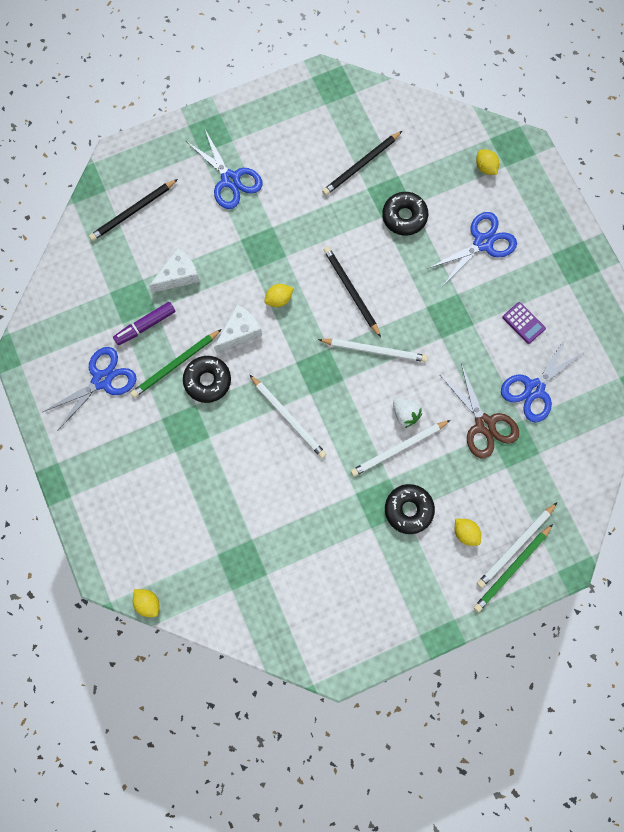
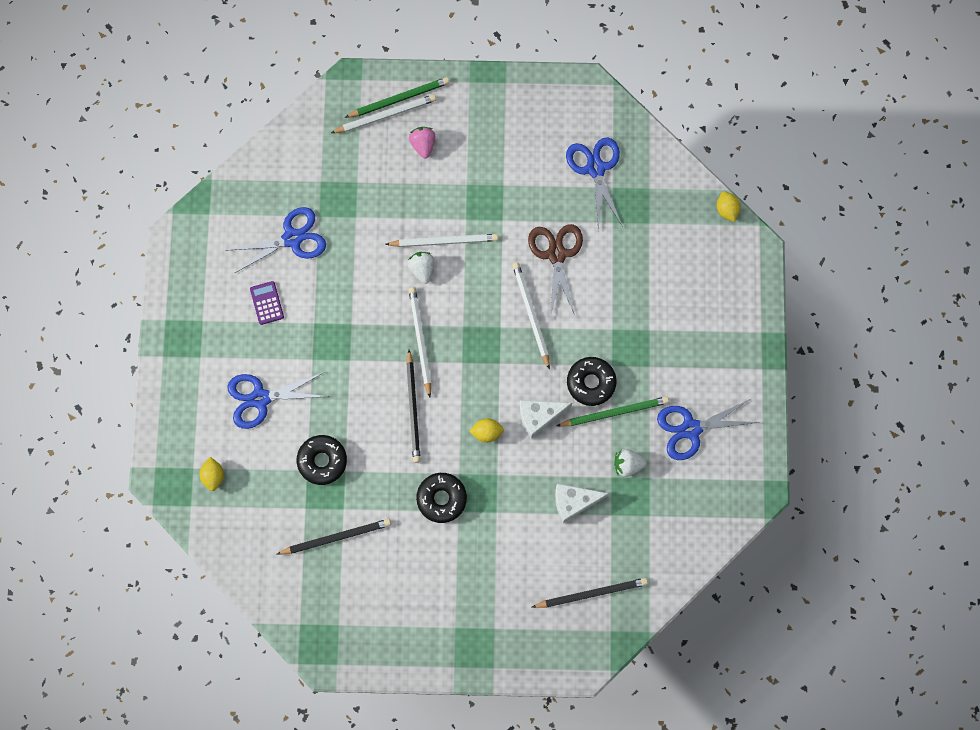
camera: 155 degrees left, 0 degrees up
purple marker [113,302,176,345] -> white strawberry [614,449,647,477]
blue scissors [186,130,263,209] -> blue scissors moved to [566,137,623,230]
white pencil [318,338,428,362] -> white pencil turned 45 degrees clockwise [409,287,431,397]
black donut [385,484,435,534] -> black donut moved to [416,473,467,523]
brown scissors [440,364,519,458] -> brown scissors moved to [528,224,583,318]
yellow lemon [455,519,481,546] -> pink strawberry [409,127,435,158]

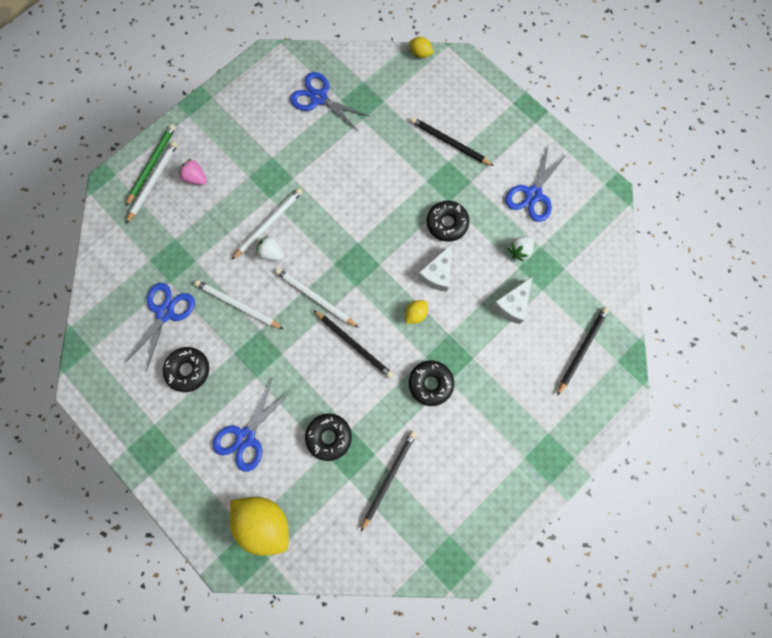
camera: 45 degrees left, 0 degrees up
yellow lemon [199,457,224,491] -> yellow lemon [230,497,289,556], size x2.18
purple calculator [250,281,284,325] -> black donut [163,347,209,392]
white pencil [512,263,550,370] -> white pencil moved to [195,280,283,329]
brown scissors [528,224,583,318] -> none
green pencil [556,396,669,427] -> none
none -> black pencil [411,117,494,166]

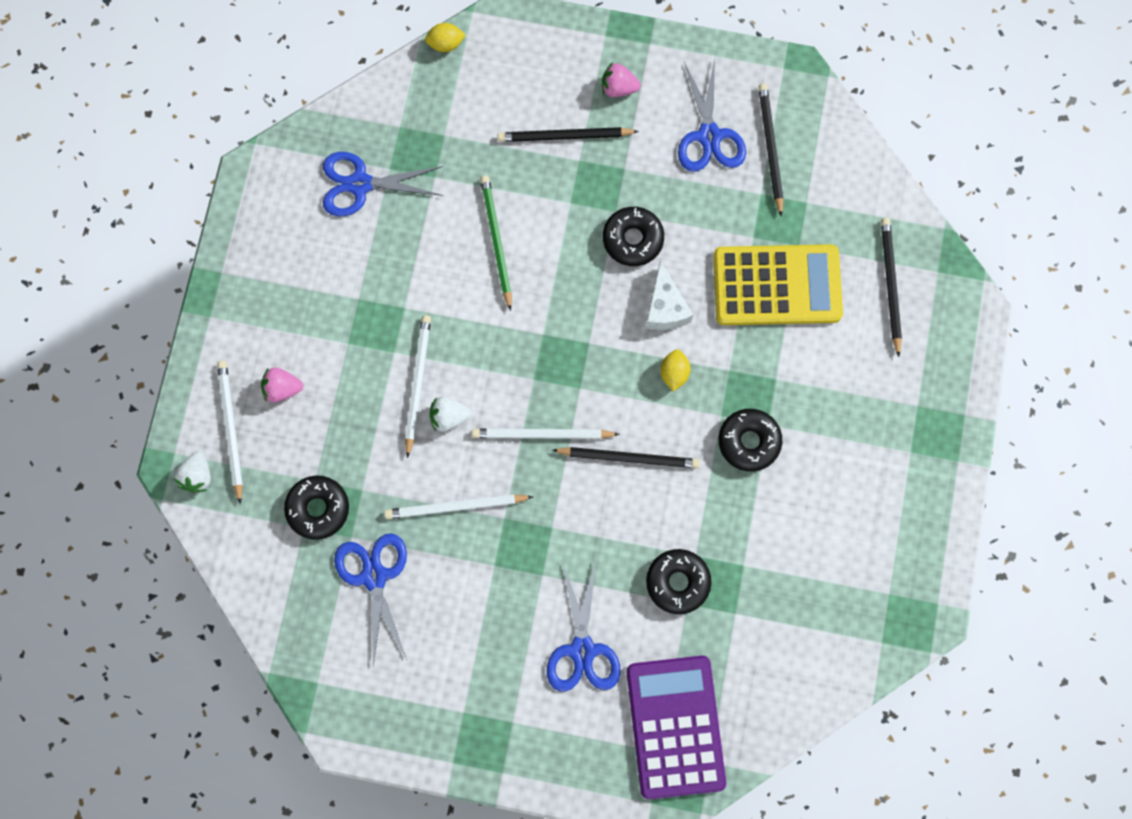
camera: 35 degrees left, 0 degrees up
green pencil [126,124,176,206] -> green pencil moved to [480,175,512,311]
black donut [163,347,209,392] -> black donut moved to [284,476,349,540]
yellow lemon [230,497,289,556] -> purple calculator [626,656,726,799]
black pencil [361,431,417,531] -> black pencil moved to [758,83,784,217]
white cheese [492,276,533,324] -> yellow calculator [713,244,843,325]
white strawberry [508,236,534,262] -> white strawberry moved to [174,451,211,493]
none -> pink strawberry [602,62,641,97]

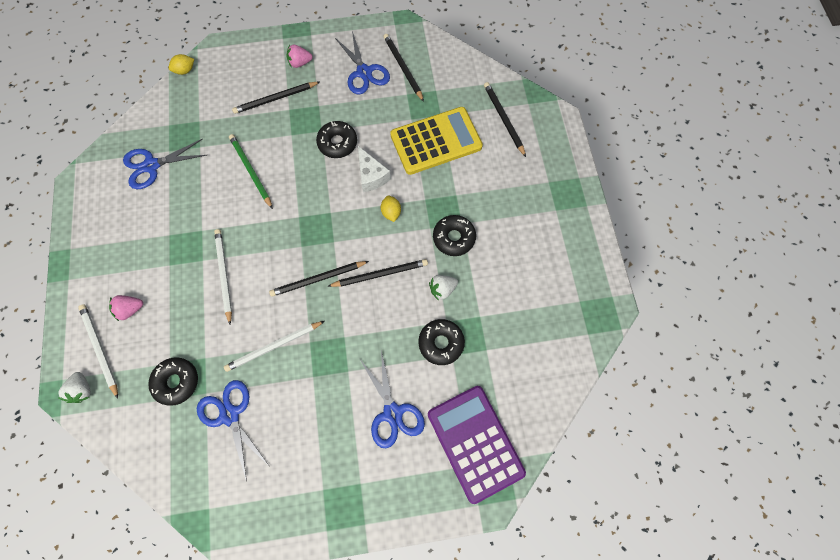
camera: 20 degrees left, 5 degrees down
white strawberry [430,396,471,432] -> white strawberry moved to [429,275,458,301]
white pencil [472,428,620,439] -> black pencil [269,261,369,297]

